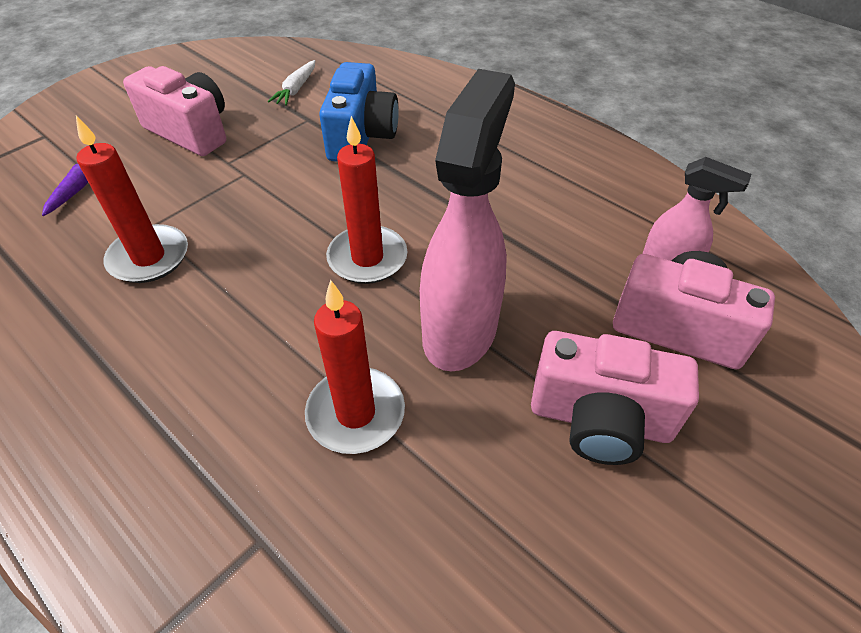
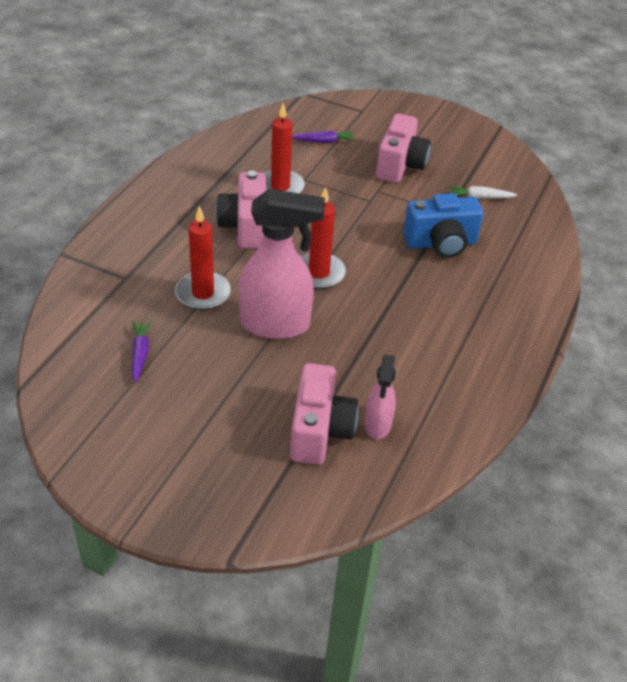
camera: 70 degrees right, 5 degrees down
pink camera [531,331,699,465] -> pink camera moved to [216,171,266,249]
none -> purple carrot [132,321,152,383]

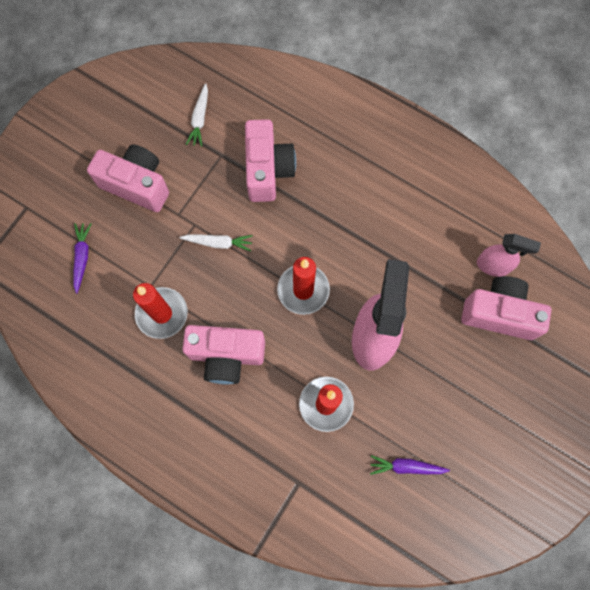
camera: 80 degrees left, 30 degrees up
blue camera [403,193,483,258] -> pink camera [245,119,296,202]
none -> white carrot [180,235,253,251]

